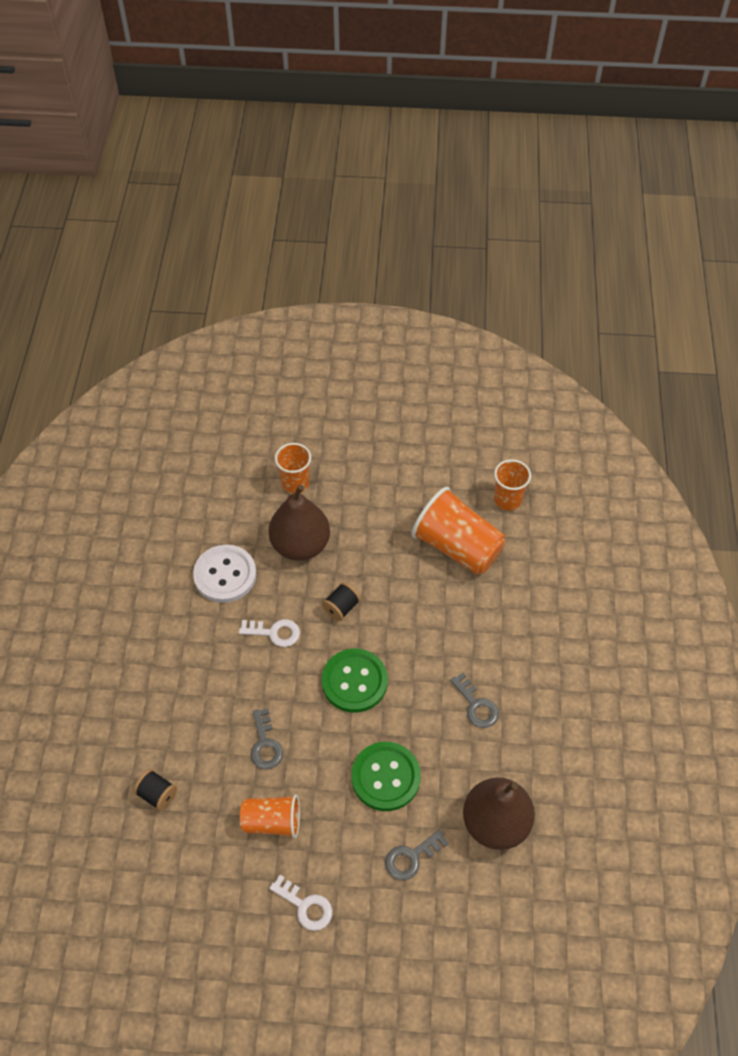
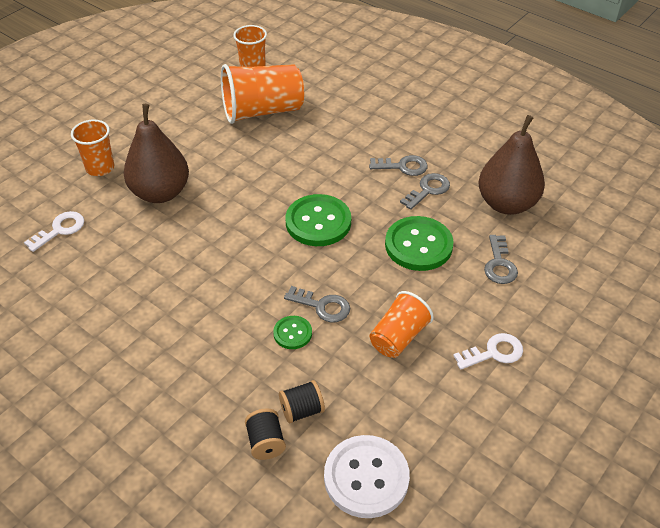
camera: 55 degrees left, 10 degrees down
white button [193,545,256,603] -> white button moved to [324,435,410,518]
white key [239,619,300,647] -> white key moved to [24,211,84,252]
black spool [322,582,361,621] -> black spool moved to [245,408,286,460]
none -> green button [273,316,312,349]
none -> grey key [400,173,450,210]

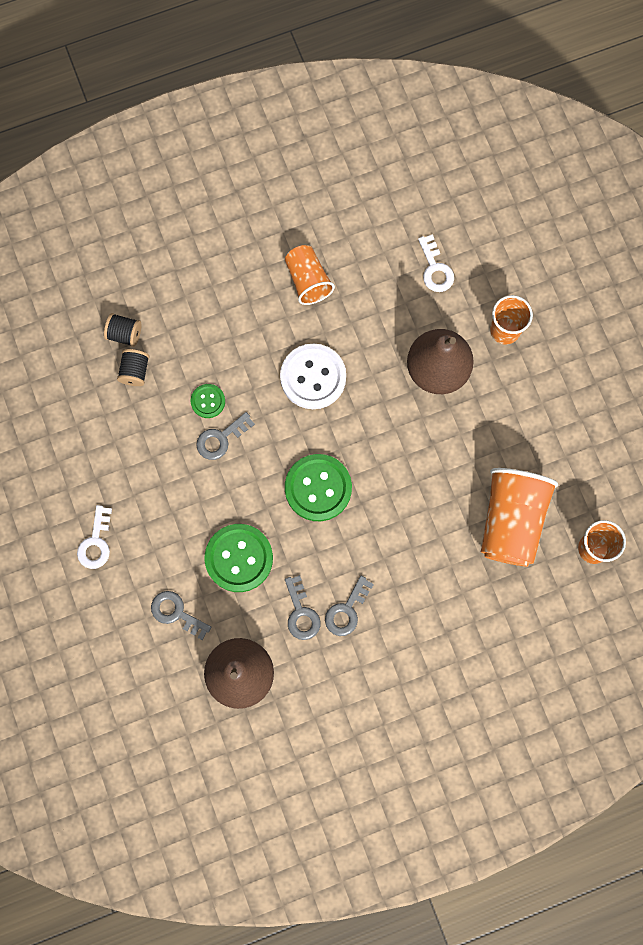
camera: 120 degrees right, 30 degrees up
white button [324,435,410,518] -> white button moved to [280,344,346,409]
orange cup [370,291,434,358] -> orange cup moved to [285,245,335,305]

